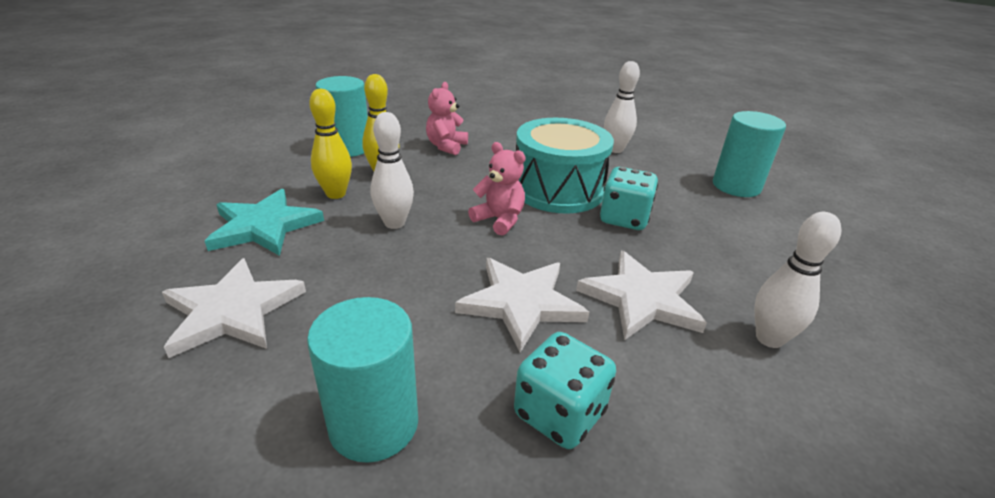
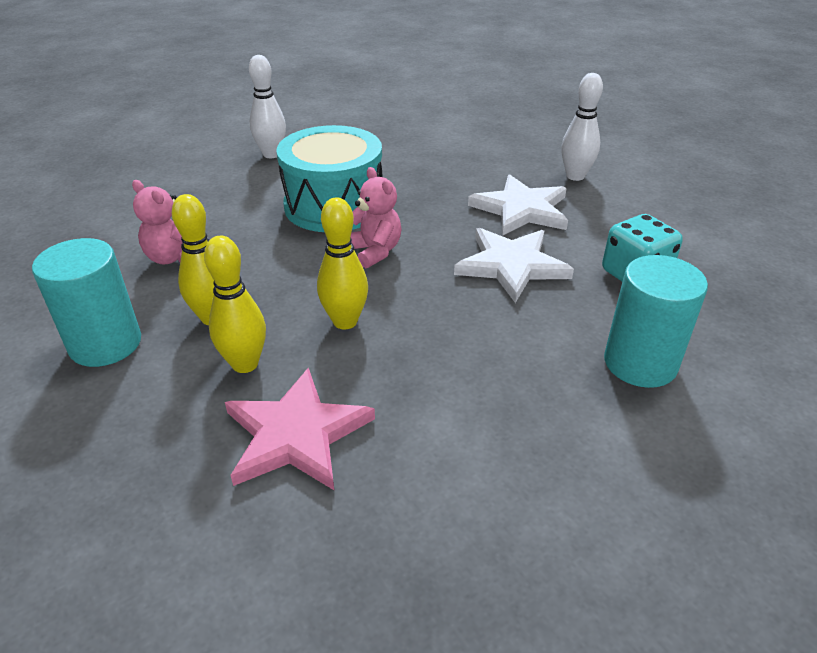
camera: 70 degrees left, 5 degrees up
white star [162,258,306,358] -> none
turquoise star [205,189,324,256] -> pink star [225,367,375,490]
white bowling pin [371,112,414,229] -> yellow bowling pin [317,197,368,329]
pink teddy bear [468,142,526,235] -> pink teddy bear turned 90 degrees clockwise [351,167,402,268]
turquoise dice [600,167,658,230] -> none
turquoise cylinder [713,111,786,197] -> none

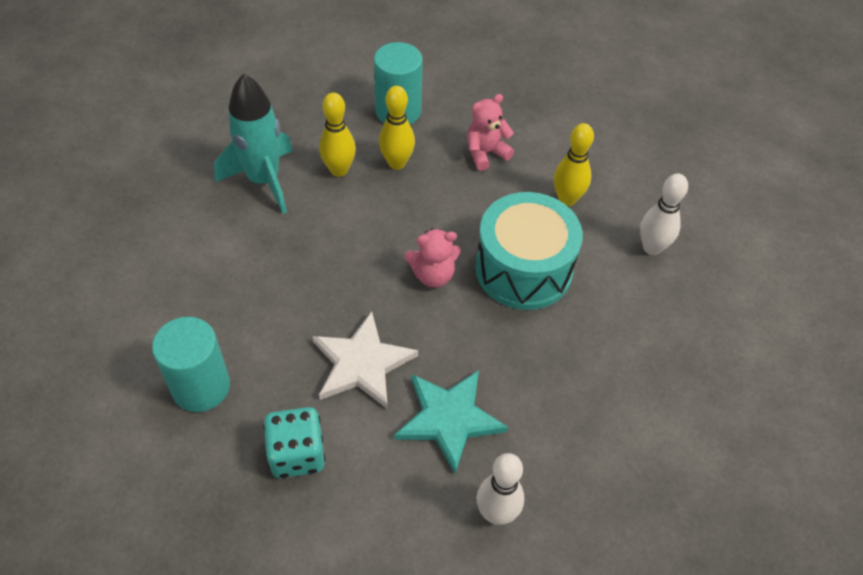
camera: 110 degrees right, 15 degrees up
pink star [225,367,375,490] -> turquoise rocket [214,74,293,214]
yellow bowling pin [317,197,368,329] -> yellow bowling pin moved to [554,123,594,206]
white star [468,174,568,236] -> turquoise star [394,370,508,474]

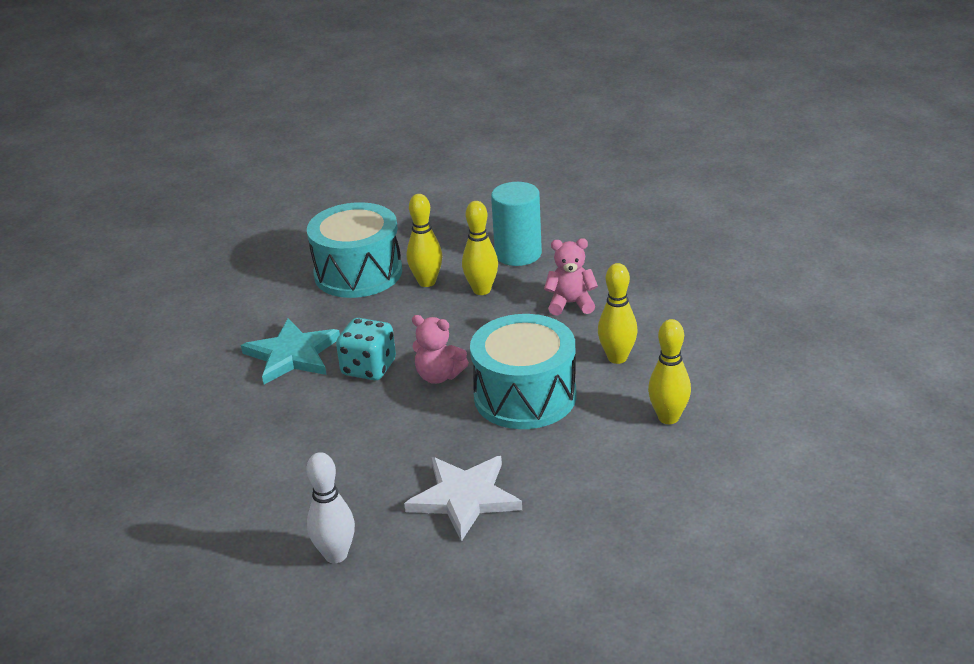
camera: 35 degrees right, 20 degrees down
turquoise cylinder [152,317,230,412] -> none
turquoise rocket [214,74,293,214] -> turquoise drum [307,202,402,298]
turquoise dice [263,407,325,478] -> turquoise dice moved to [336,318,396,380]
white star [312,311,418,409] -> white star moved to [404,456,522,542]
turquoise star [394,370,508,474] -> turquoise star moved to [241,318,340,384]
white bowling pin [640,173,688,255] -> yellow bowling pin [648,319,691,424]

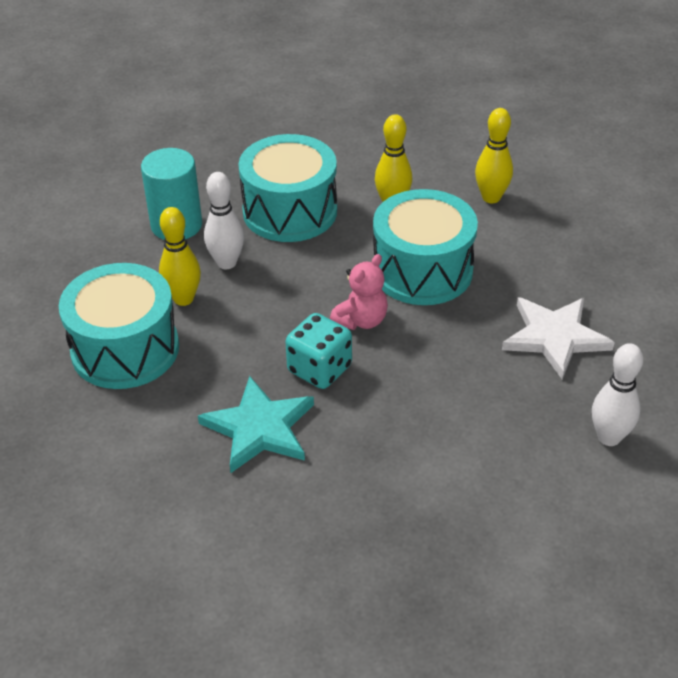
camera: 75 degrees left, 10 degrees up
yellow bowling pin [462,201,498,295] -> white bowling pin [204,172,244,269]
pink teddy bear [544,238,598,315] -> turquoise drum [238,134,337,242]

